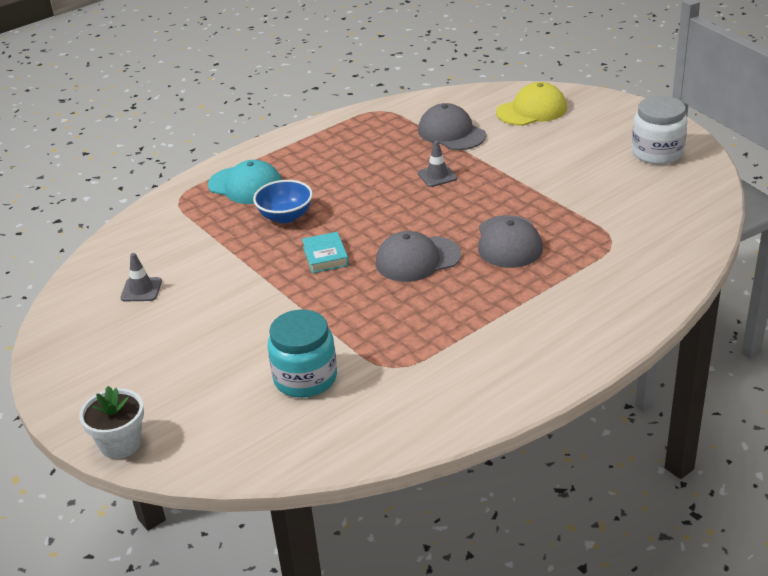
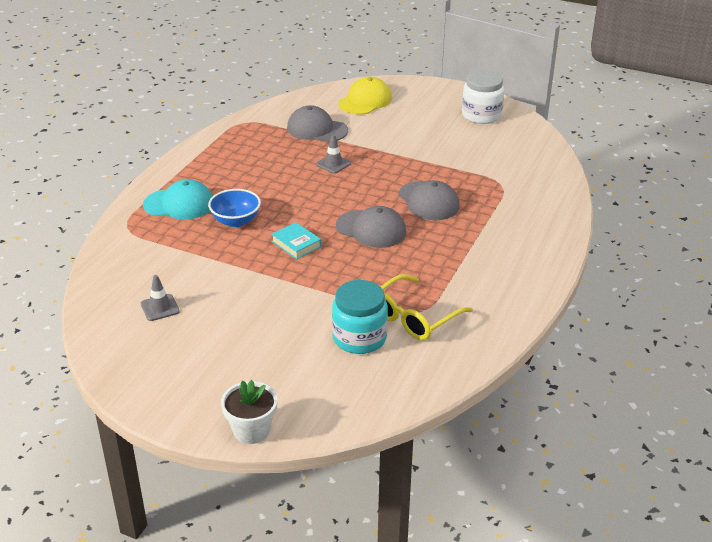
camera: 30 degrees left, 0 degrees up
grey cap [375,231,461,282] -> grey cap turned 105 degrees counterclockwise [336,206,406,248]
none -> yellow glasses [381,274,473,340]

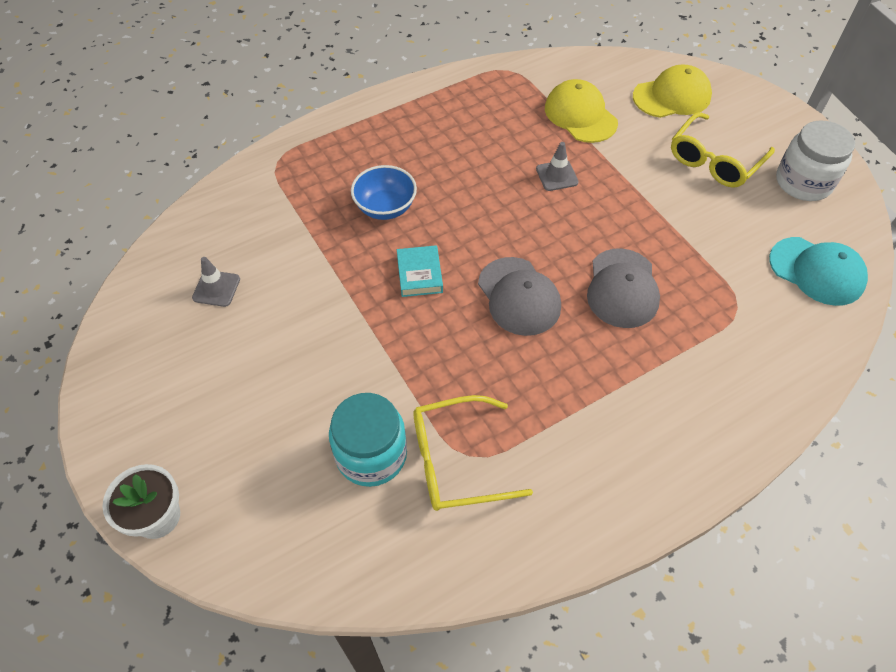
camera: 35 degrees right, 20 degrees up
turquoise cap [143,179,213,219] -> turquoise cap moved to [769,237,868,306]
grey cap [287,105,348,142] -> yellow cap [545,79,618,143]
none -> yellow glasses [671,112,775,188]

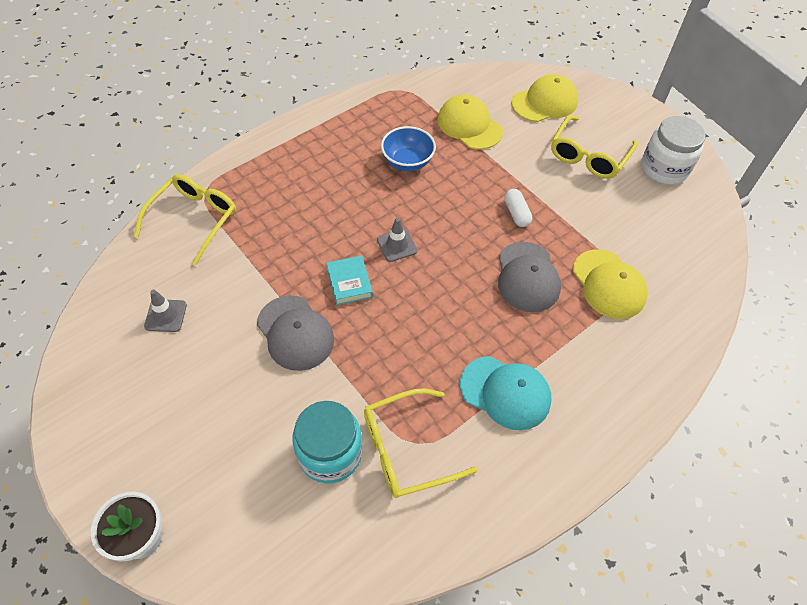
camera: 10 degrees left, 0 degrees up
blue bowl [351,165,417,220] -> blue bowl moved to [381,126,436,171]
grey cap [478,257,561,336] -> grey cap moved to [257,295,334,371]
grey traffic cone [536,142,579,191] -> grey traffic cone moved to [377,218,417,262]
turquoise cap [769,237,868,306] -> turquoise cap moved to [460,356,551,430]
none -> yellow glasses [134,174,236,266]
none -> white capsule [504,189,532,227]
none -> yellow cap [573,249,648,319]

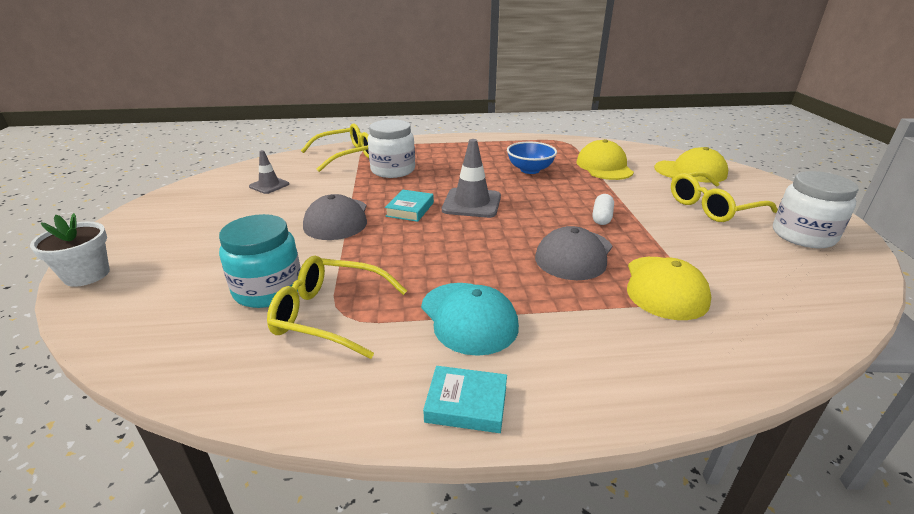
camera: 35 degrees right, 25 degrees down
grey traffic cone [377,218,417,262] -> grey traffic cone [442,139,501,218], size x1.68
none -> white jar [368,119,415,178]
none -> turquoise book [423,366,507,433]

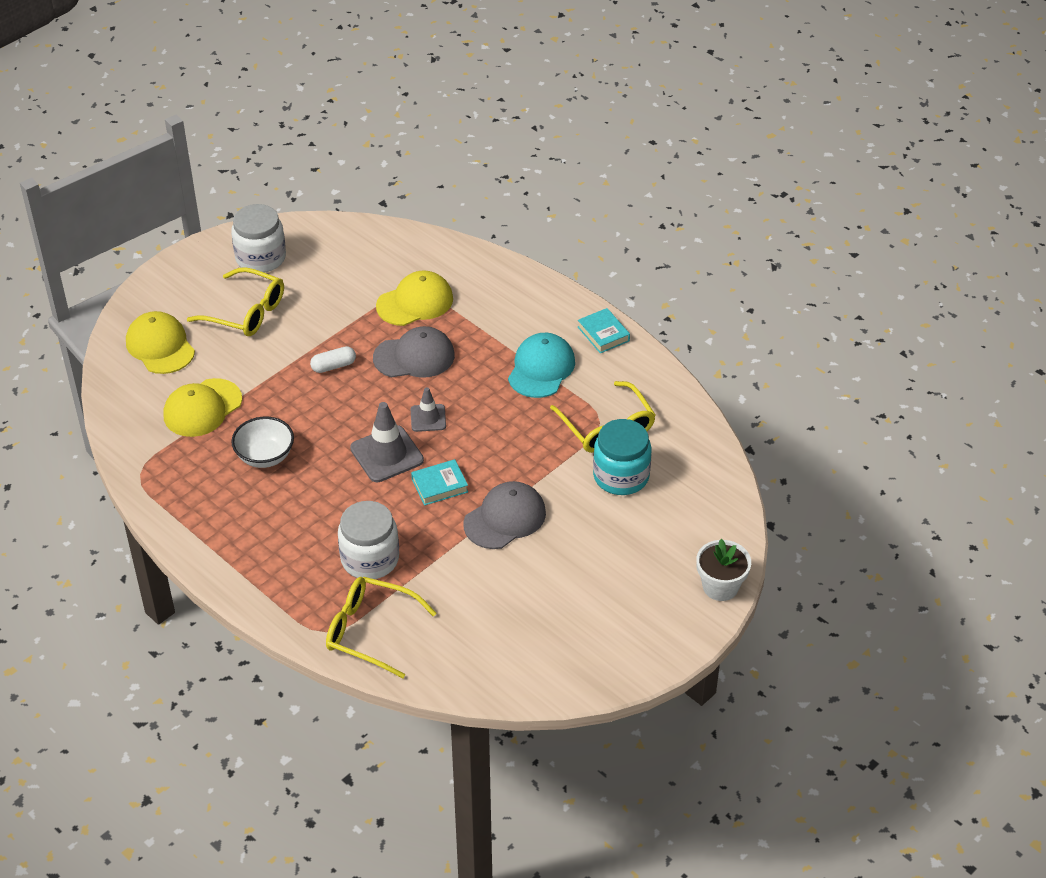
camera: 130 degrees left, 15 degrees up
grey traffic cone [249,150,289,194] -> grey traffic cone moved to [411,387,446,432]
blue bowl [507,142,557,174] -> white bowl [231,417,294,468]

